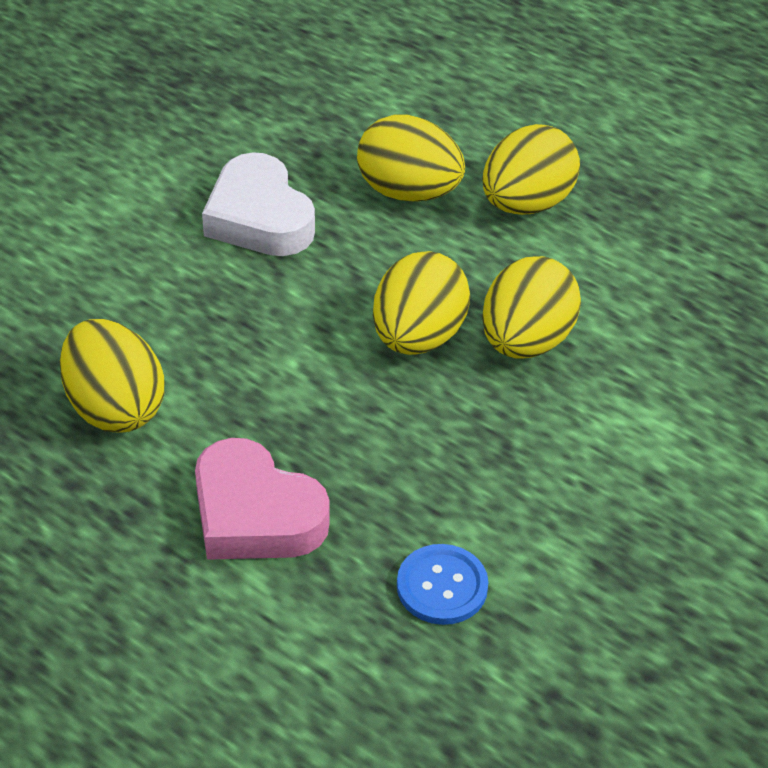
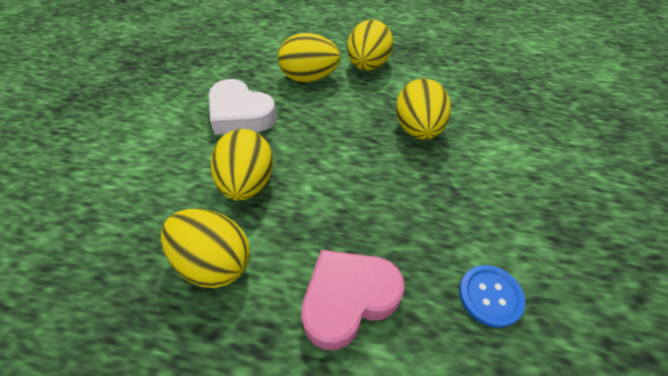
camera: 25 degrees left, 5 degrees up
pink heart [195,438,330,560] -> pink heart turned 135 degrees clockwise [301,250,405,350]
yellow egg [373,251,470,355] -> yellow egg moved to [211,129,273,201]

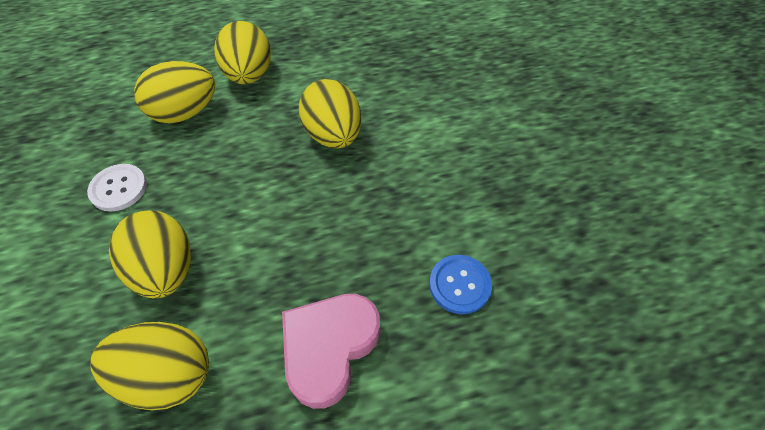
camera: 25 degrees left, 5 degrees up
white heart [209,79,277,135] -> white button [87,164,147,211]

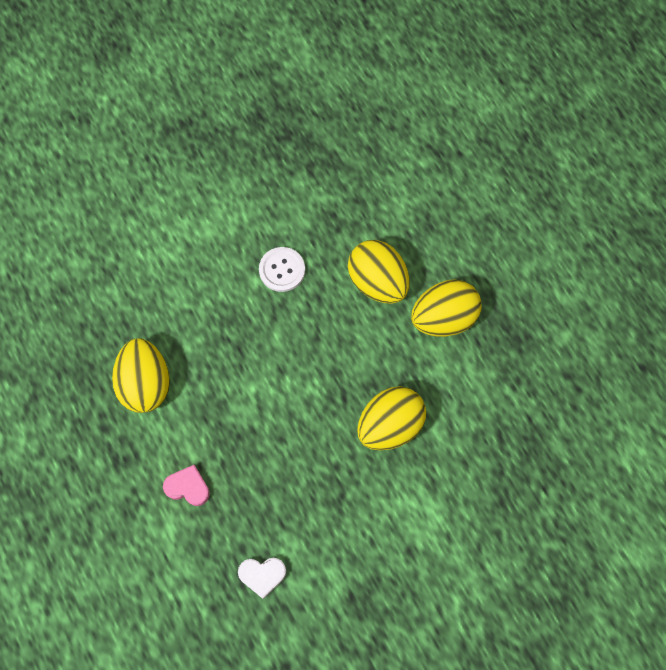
camera: 75 degrees right, 15 degrees up
yellow egg [109,210,191,298] -> none
pink heart [282,294,380,409] -> pink heart [163,465,210,506], size x0.55
blue button [429,255,492,314] -> white heart [238,558,286,599]

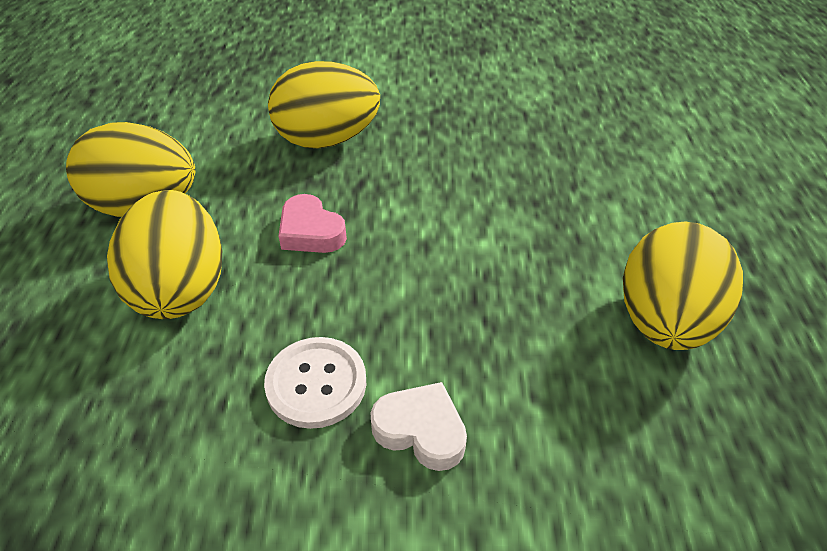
camera: 150 degrees left, 25 degrees down
pink heart [163,465,210,506] -> pink heart moved to [278,194,347,253]
white heart [238,558,286,599] -> white heart moved to [370,382,467,471]

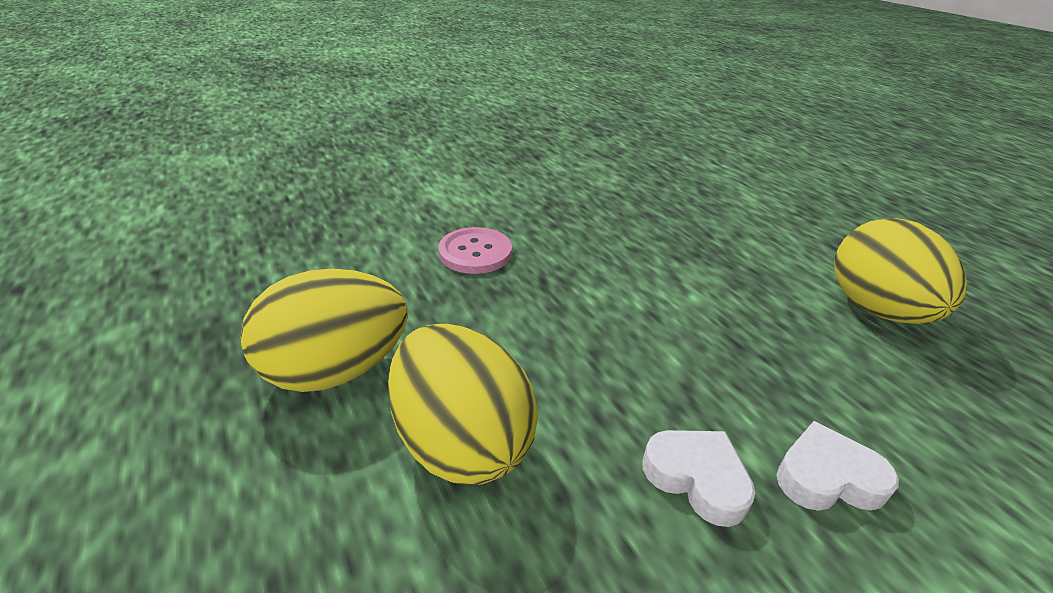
camera: 30 degrees left, 10 degrees down
white button [264,337,366,429] -> white heart [642,430,755,527]
yellow egg [268,61,380,148] -> pink button [438,227,512,274]
pink heart [278,194,347,253] -> none

